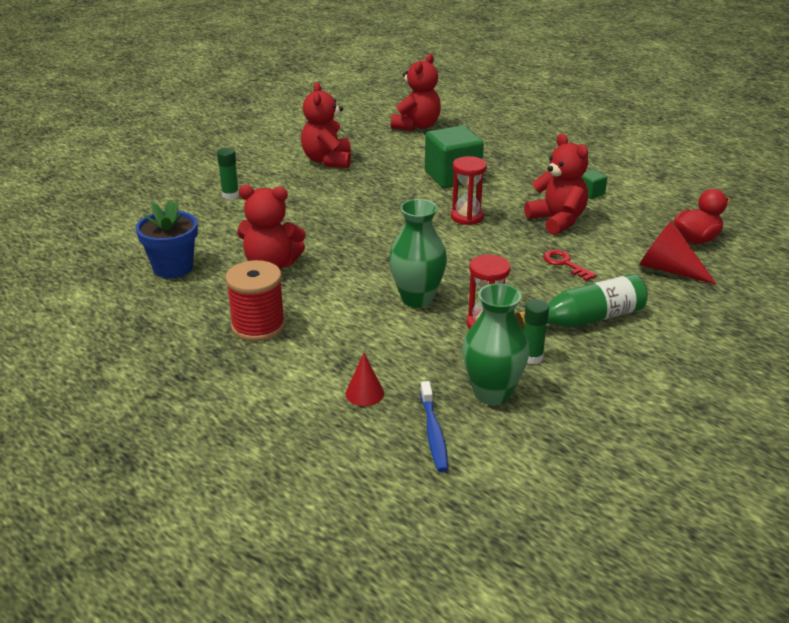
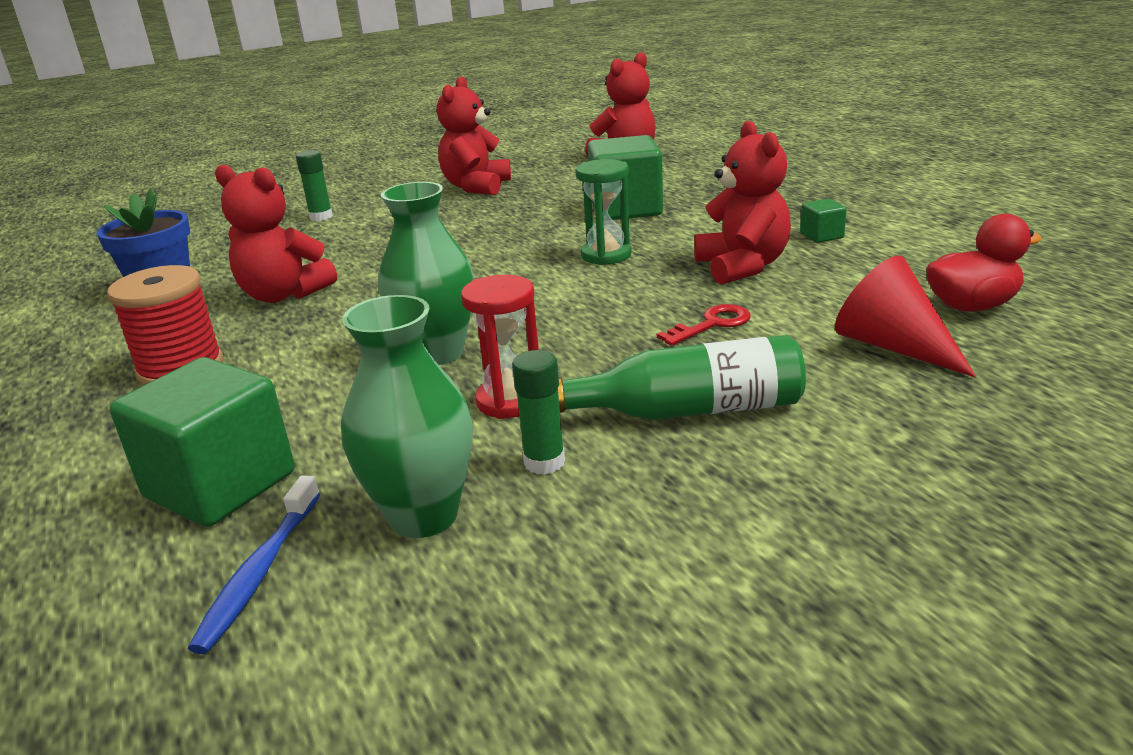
camera: 20 degrees right, 5 degrees down
red cone [345,353,384,406] -> green cube [110,357,294,527]
red hourglass [451,156,487,225] -> green hourglass [575,159,632,265]
red key [543,250,597,281] -> red key turned 75 degrees clockwise [657,304,751,346]

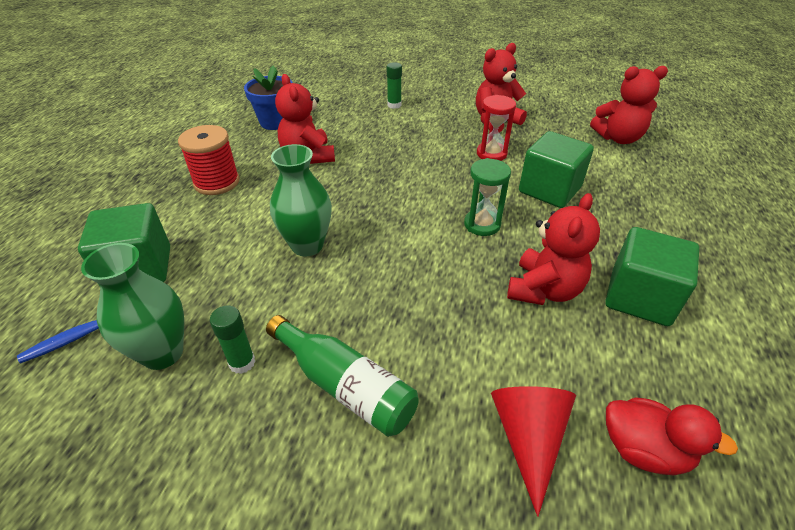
camera: 40 degrees right, 15 degrees up
red hourglass [461,275,539,419] -> red hourglass moved to [477,95,516,161]
red key [657,304,751,346] -> none
green cube [800,199,847,243] -> green cube [605,227,699,326], size x2.24

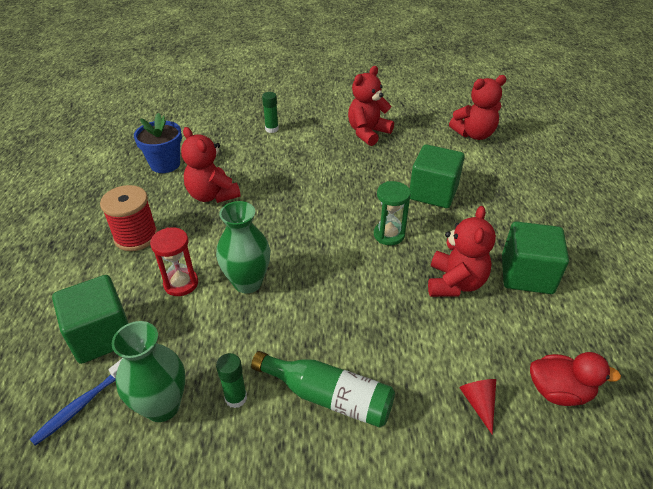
camera: 15 degrees left, 0 degrees up
red hourglass [477,95,516,161] -> red hourglass moved to [150,227,198,296]
red cone [491,386,576,517] -> red cone [459,379,496,435], size x0.60

